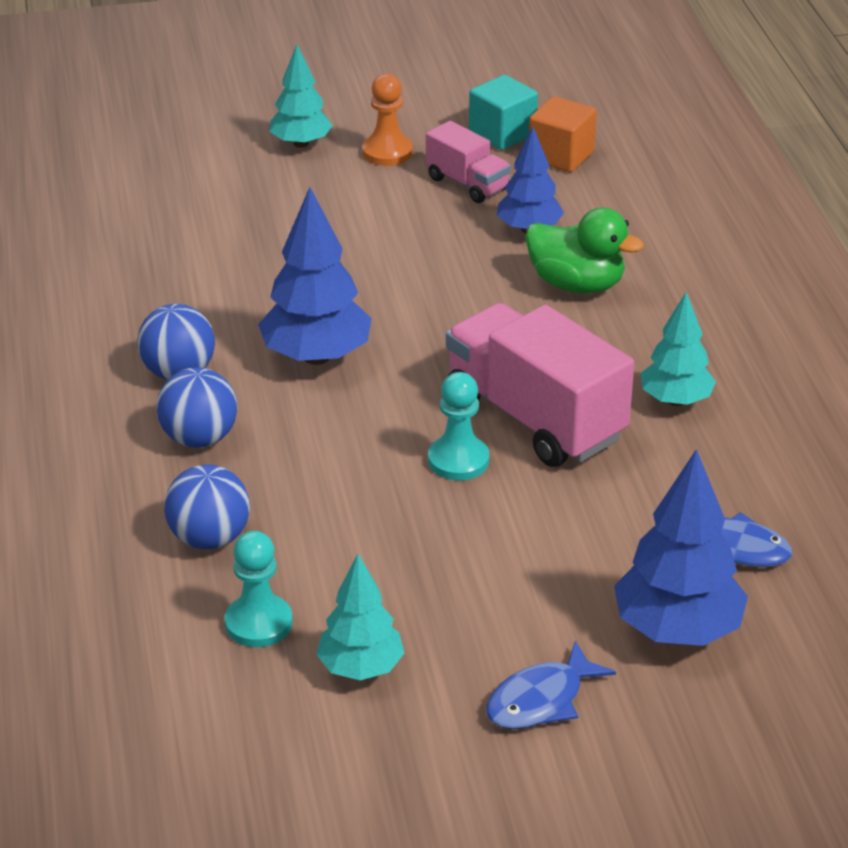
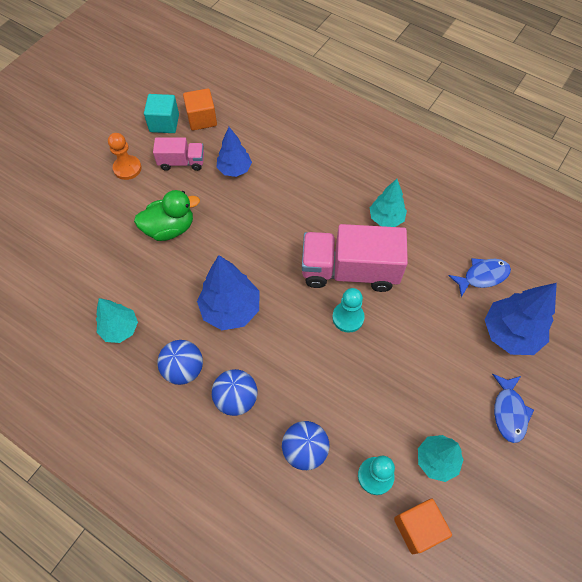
camera: 45 degrees left, 25 degrees up
turquoise tree [269,44,333,148] -> turquoise tree moved to [96,298,138,343]
green duck [525,207,644,293] -> green duck moved to [134,190,200,241]
none -> orange cube [394,499,452,554]

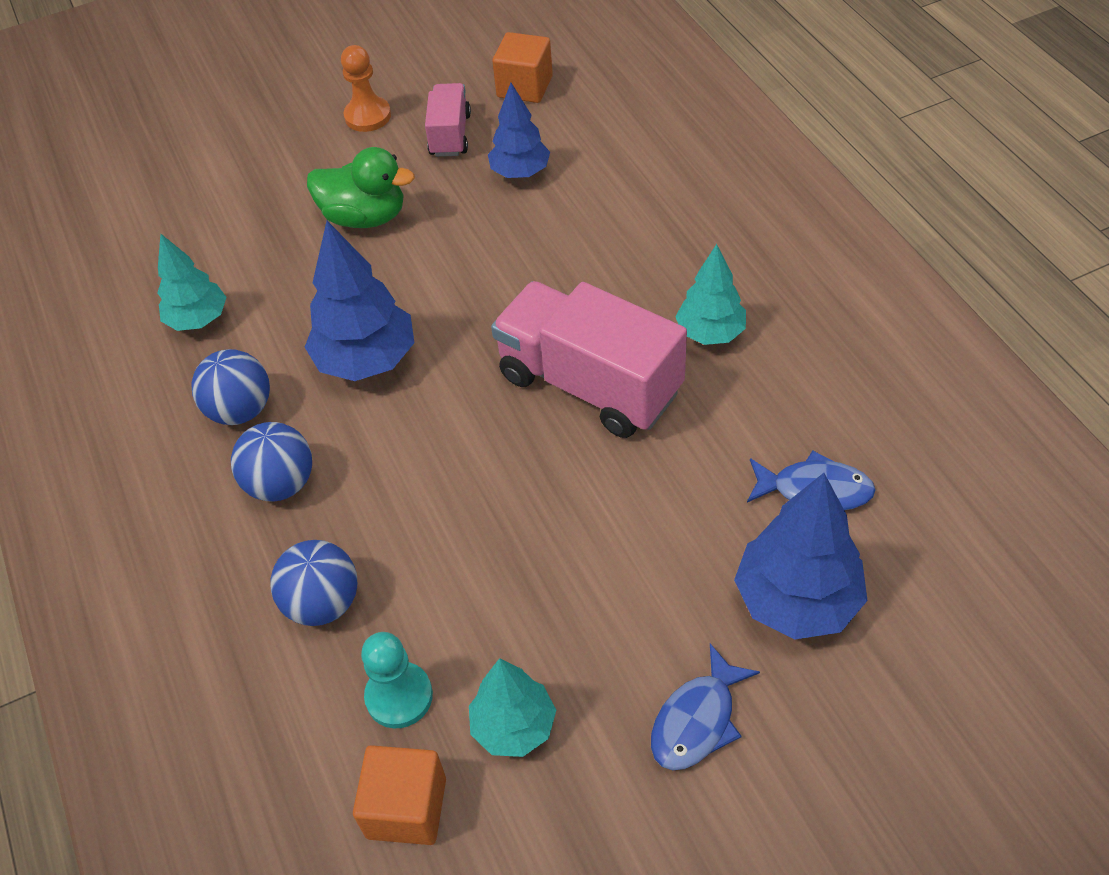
camera: 35 degrees right, 10 degrees down
turquoise cube [144,94,179,133] -> none
pink truck [153,137,204,171] -> pink truck turned 120 degrees counterclockwise [425,83,471,157]
turquoise pawn [332,288,365,333] -> none

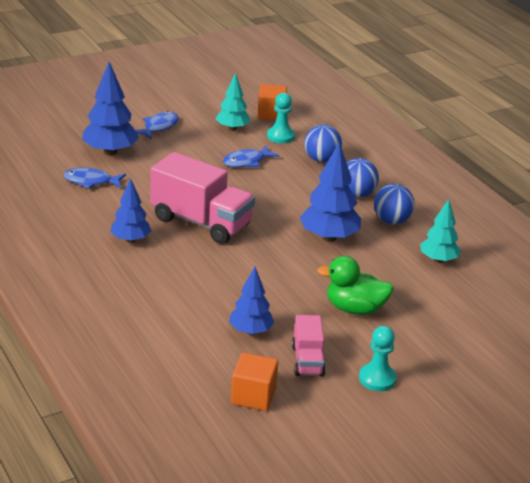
camera: 170 degrees right, 20 degrees down
orange pawn [341,45,391,132] -> turquoise pawn [359,326,397,391]
turquoise tree [675,244,746,345] -> blue tree [110,178,152,243]
none -> blue fish [223,145,280,167]

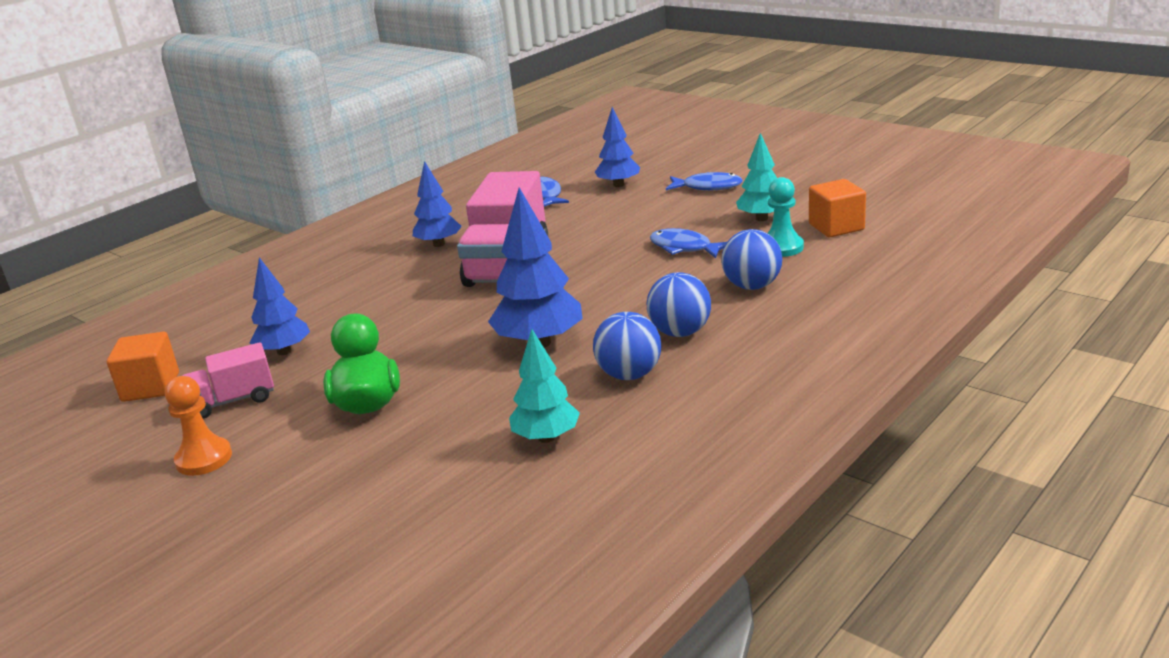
camera: 75 degrees right, 5 degrees down
blue tree [82,62,139,156] -> blue tree [595,107,640,187], size x0.65
turquoise pawn [359,326,397,391] -> orange pawn [165,376,232,476]

